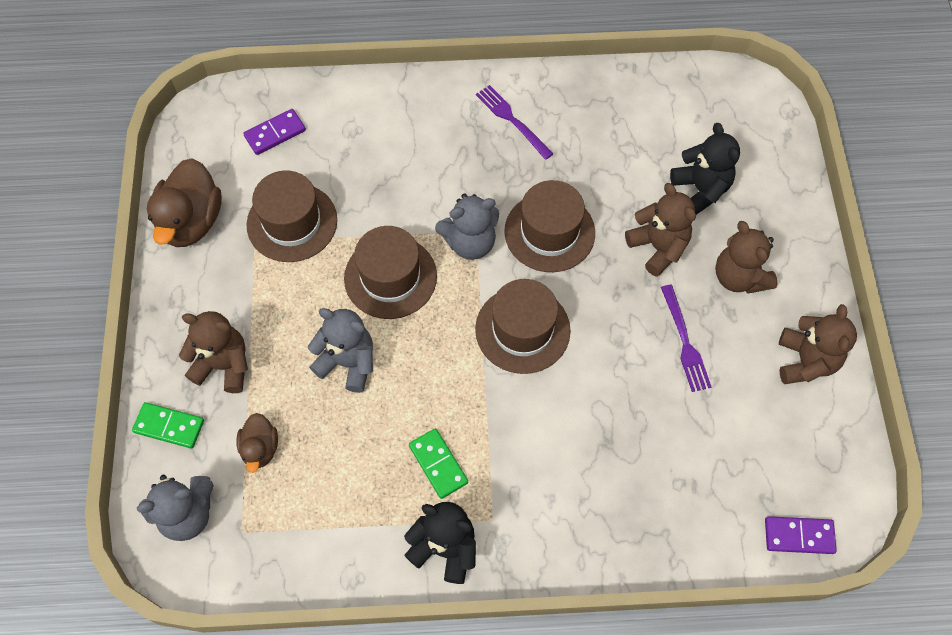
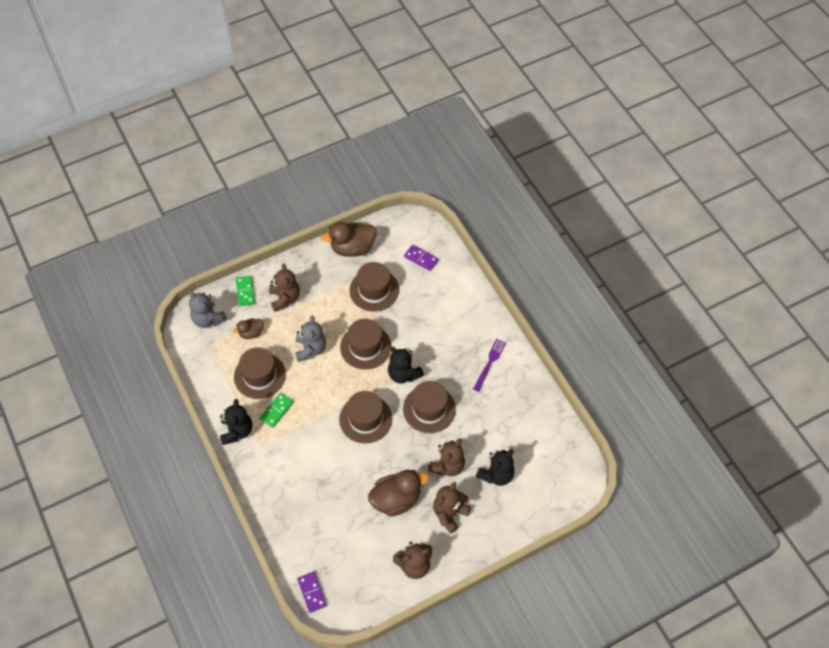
camera: 65 degrees right, 5 degrees down
grey teddy bear [435,193,499,260] -> black teddy bear [388,347,424,384]
purple fork [661,285,712,392] -> brown duck [368,470,429,516]
none -> brown hat [234,347,286,399]

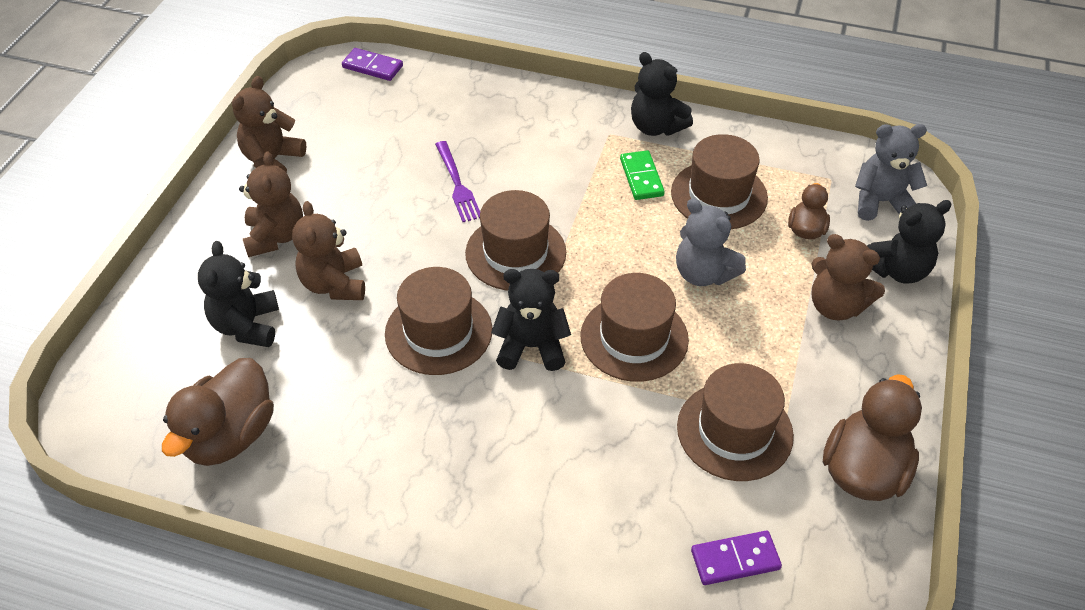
camera: 135 degrees right, 10 degrees down
green domino [236,276,255,306] -> black teddy bear [867,200,952,283]
brown duck [368,470,429,516] -> brown duck moved to [162,358,274,466]
purple fork [473,339,506,392] -> purple fork moved to [435,141,480,222]

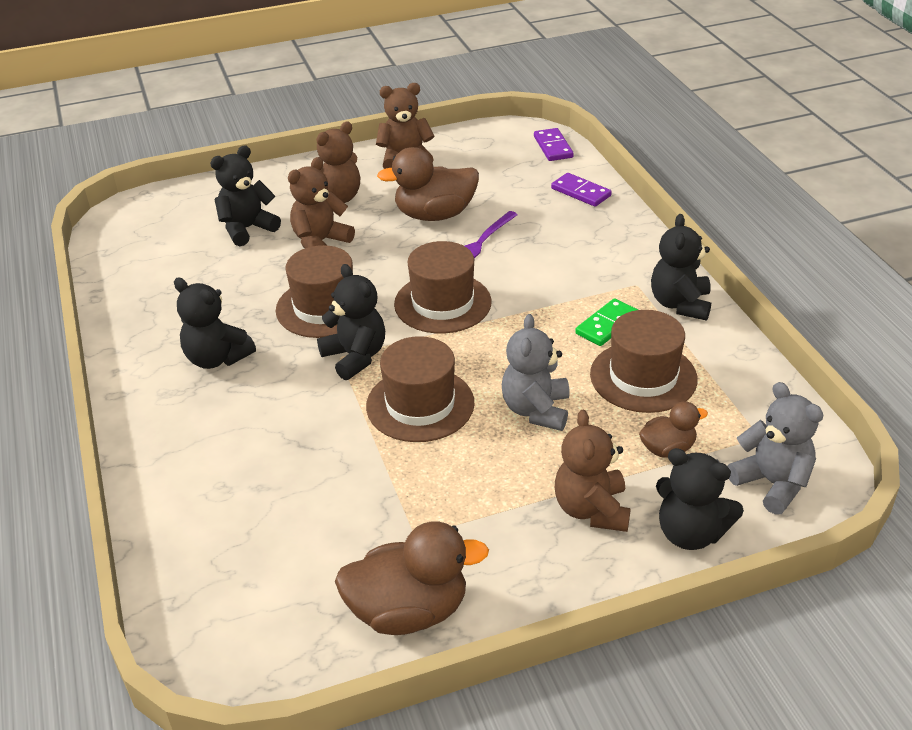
camera: 55 degrees right, 10 degrees down
brown duck [162,358,274,466] -> brown duck moved to [377,147,479,221]
brown hat [677,363,794,481] -> none
purple domino [691,531,782,585] -> purple domino moved to [551,173,612,207]
none -> black teddy bear [174,278,256,369]

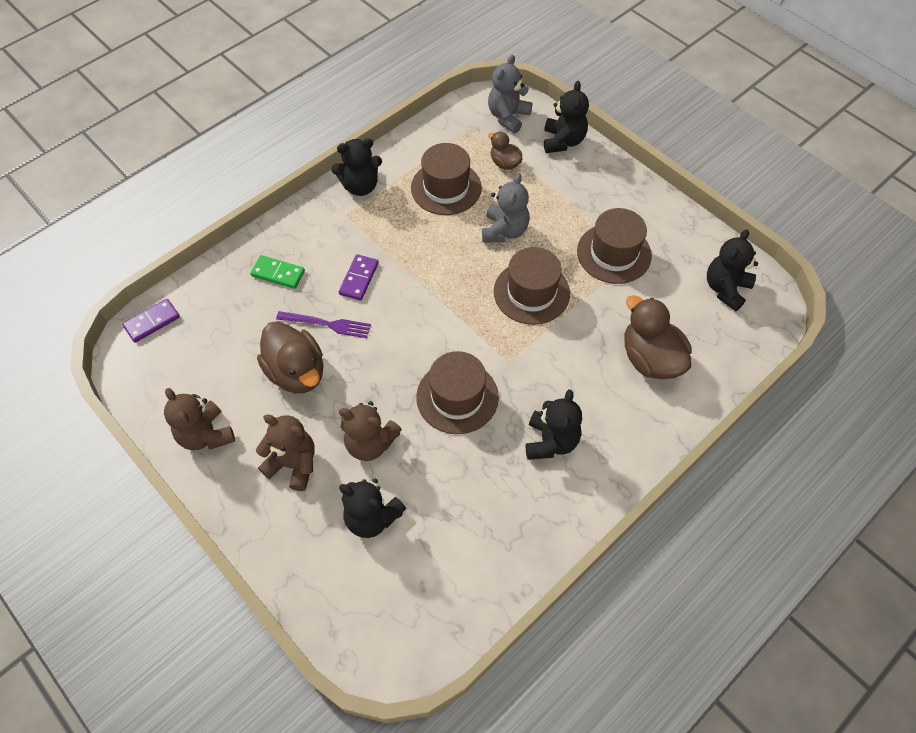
camera: 115 degrees left, 20 degrees up
black teddy bear [317,264,385,380] -> black teddy bear moved to [707,229,758,311]
brown duck [335,522,489,635] -> brown duck moved to [624,295,692,379]
brown hat [394,241,492,334] -> brown hat moved to [577,208,652,284]
grey teddy bear [502,314,570,431] -> grey teddy bear turned 60 degrees counterclockwise [482,173,530,242]
purple domino [551,173,612,207] -> purple domino moved to [339,254,379,300]
brown teddy bear [555,410,631,532] -> none
green domino [575,298,638,346] -> green domino moved to [250,255,305,289]

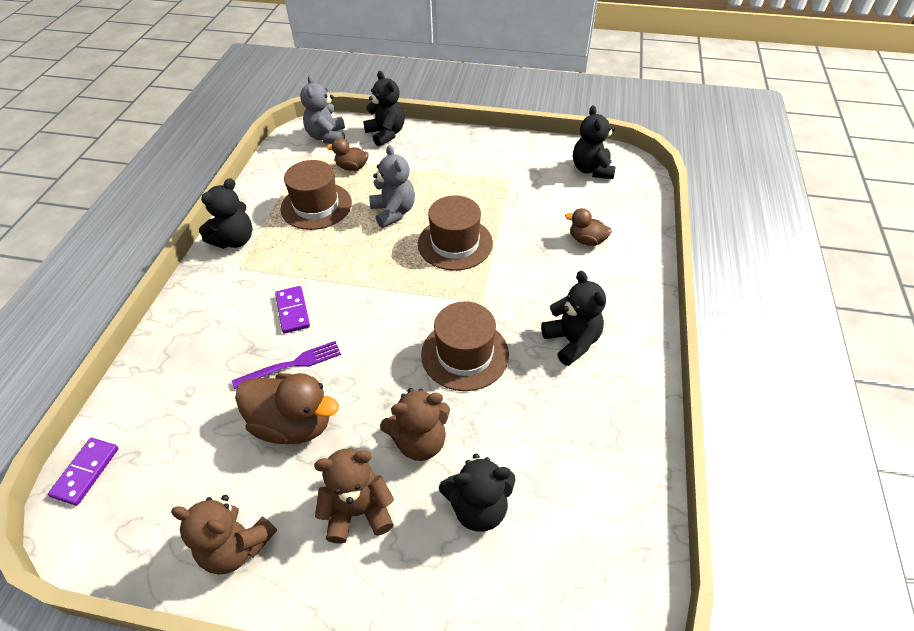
camera: 35 degrees left, 10 degrees down
green domino [250,255,305,289] -> none
brown hat [577,208,652,284] -> none
brown duck [624,295,692,379] -> brown duck [565,208,612,246], size x0.55

